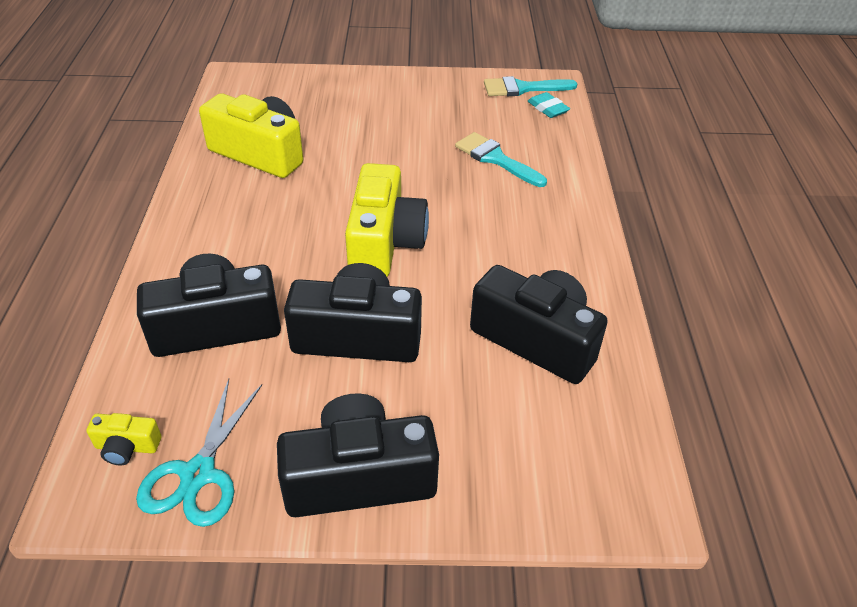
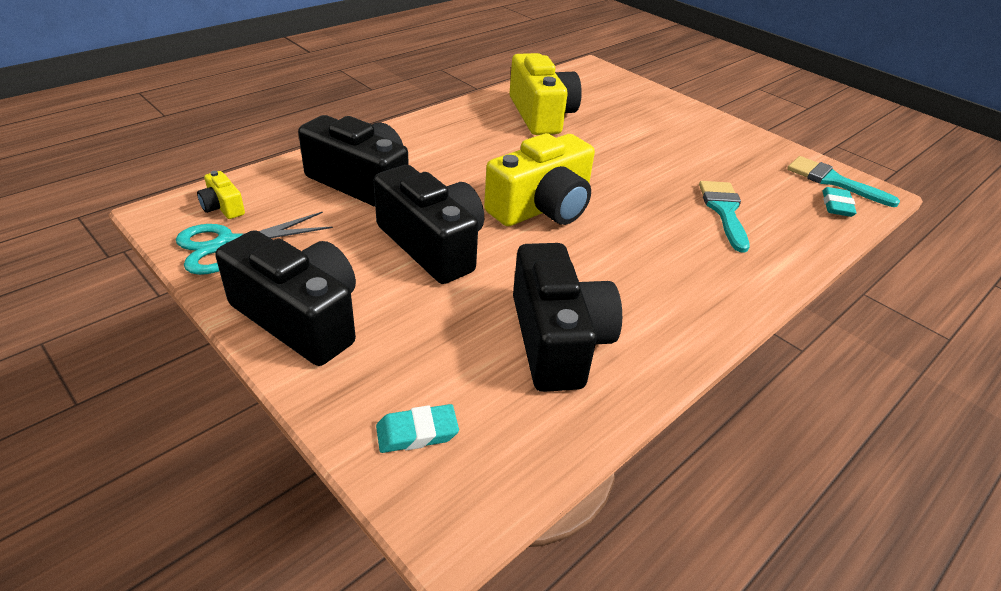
camera: 45 degrees right, 5 degrees down
none -> turquoise eraser [376,404,459,453]

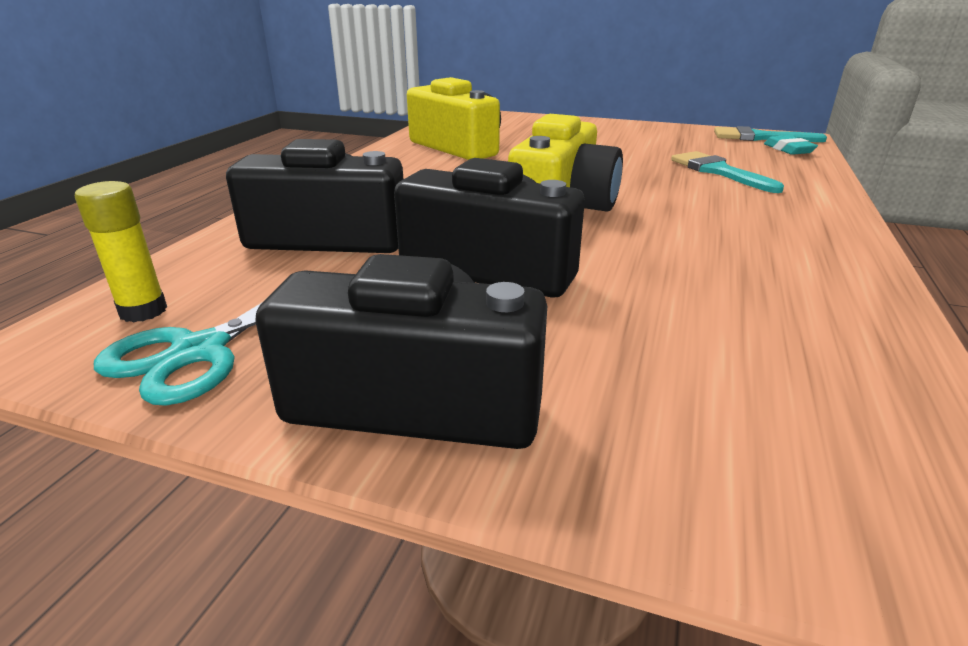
camera: 25 degrees left, 10 degrees down
yellow camera [197,171,245,219] -> yellow glue stick [75,181,167,322]
turquoise eraser [376,404,459,453] -> none
black camera [513,243,622,392] -> none

